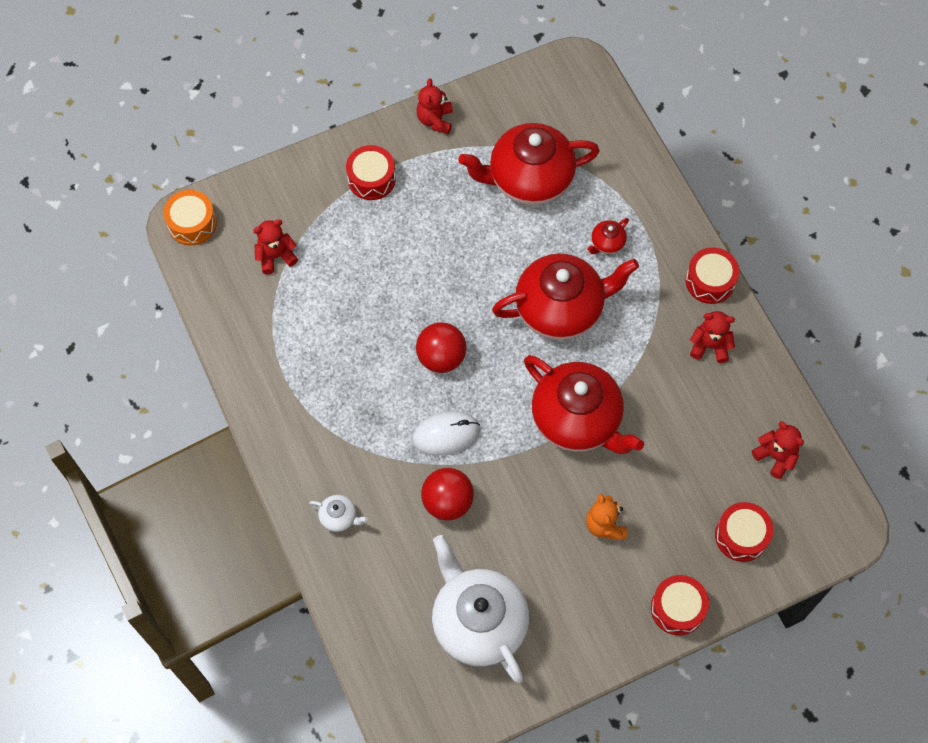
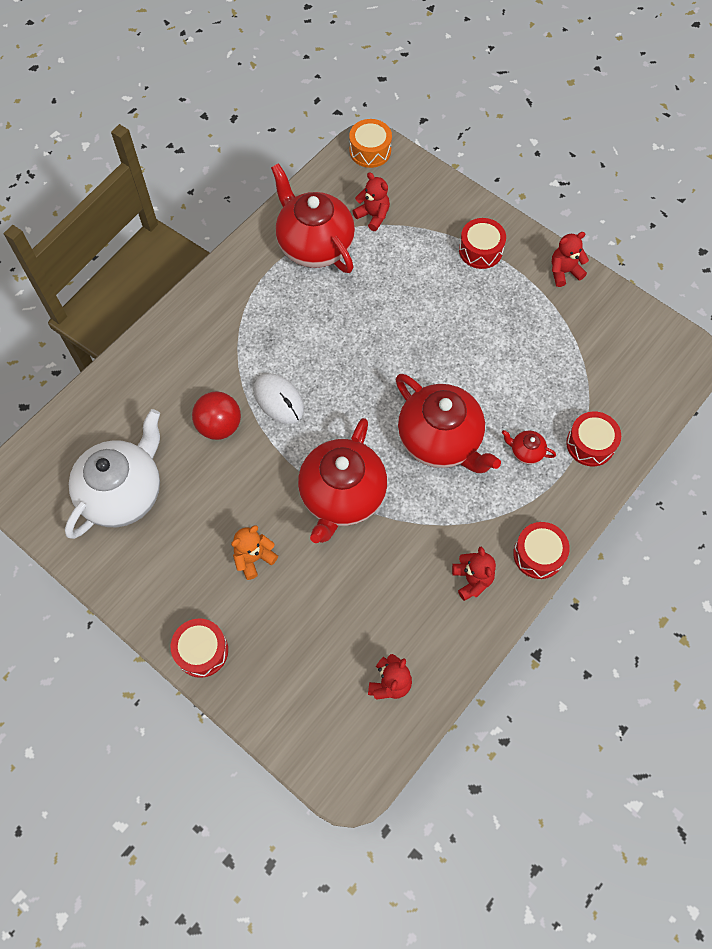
camera: 65 degrees right, 0 degrees up
white teapot [309,495,368,532] -> none
red ball [416,322,467,373] -> none
red teapot [458,123,599,205] -> red teapot moved to [271,163,355,273]
red drum [715,502,773,562] -> red drum moved to [566,411,621,466]

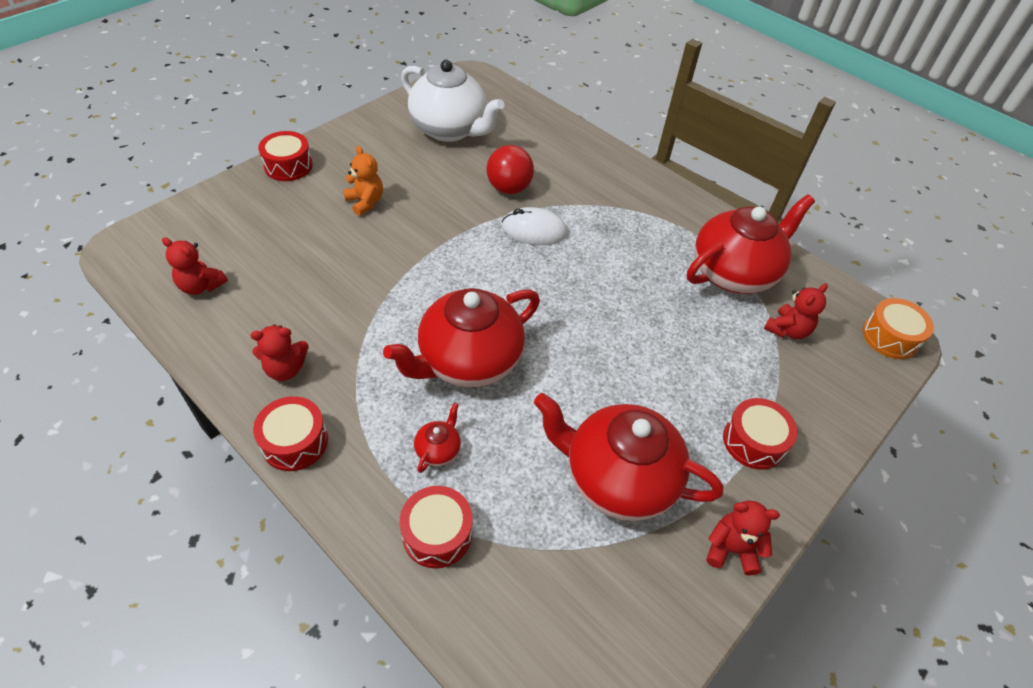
camera: 90 degrees right, 15 degrees down
white mouse [254,373,304,424] -> white mouse turned 45 degrees clockwise [502,207,568,245]
red teapot [298,418,387,543] -> red teapot moved to [534,393,723,521]
red teddy bear [552,232,589,287] -> red teddy bear turned 60 degrees counterclockwise [706,501,780,575]

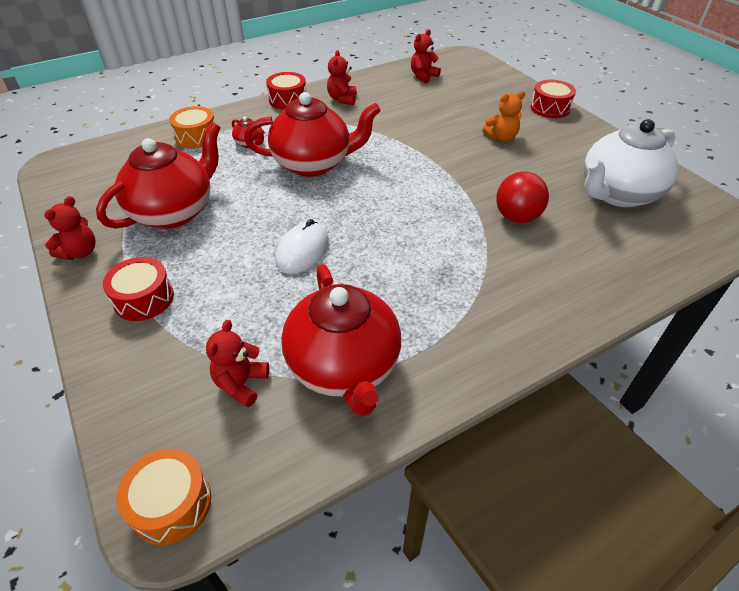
camera: 110 degrees right, 5 degrees down
red teapot [383,288,540,387] -> red teapot turned 105 degrees clockwise [244,92,381,177]
red drum [400,486,473,568] -> orange drum [169,106,218,149]
white mouse [502,207,568,245] -> white mouse moved to [275,219,329,274]
red teddy bear [764,283,828,339] -> red teddy bear turned 45 degrees clockwise [206,320,269,407]

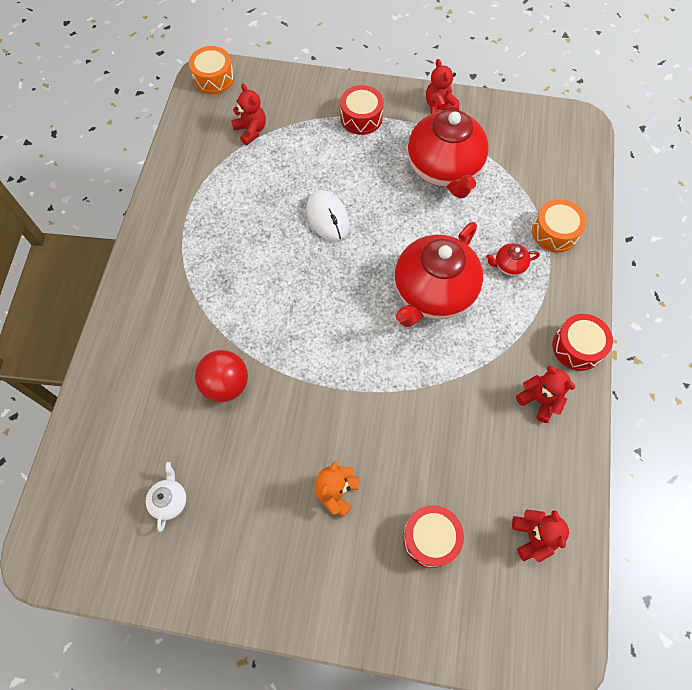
camera: 130 degrees right, 20 degrees up
red teapot [281,264,401,416] -> none
red drum [531,80,576,118] -> red drum moved to [403,505,464,568]
white teapot [584,119,678,207] -> white teapot [146,462,187,532], size x0.41

